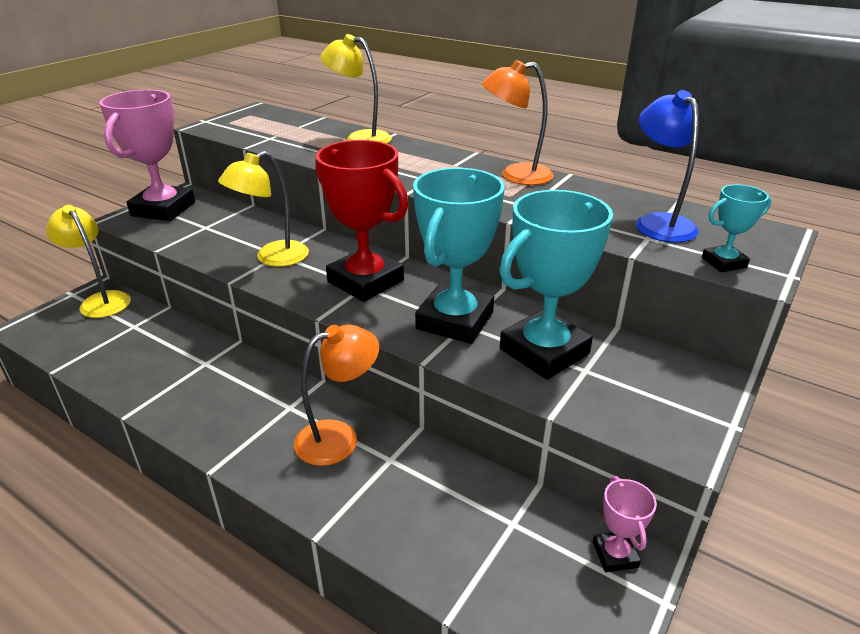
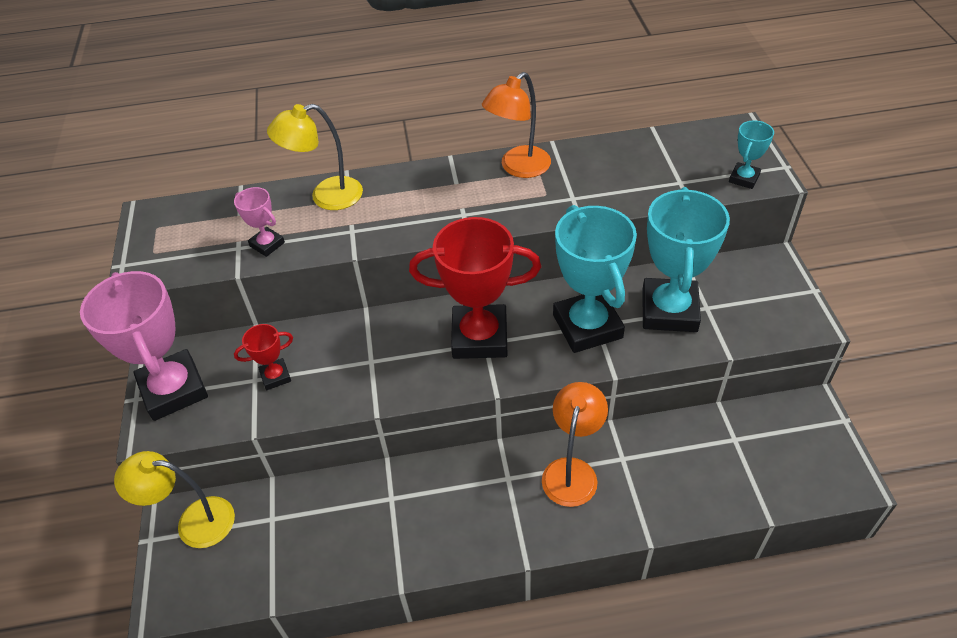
camera: 40 degrees left, 15 degrees up
yellow lamp [218,151,309,267] -> none
pink trophy [593,476,657,572] -> pink trophy moved to [234,187,285,257]
blue lamp [636,90,699,243] -> none
none -> red trophy [234,324,293,390]

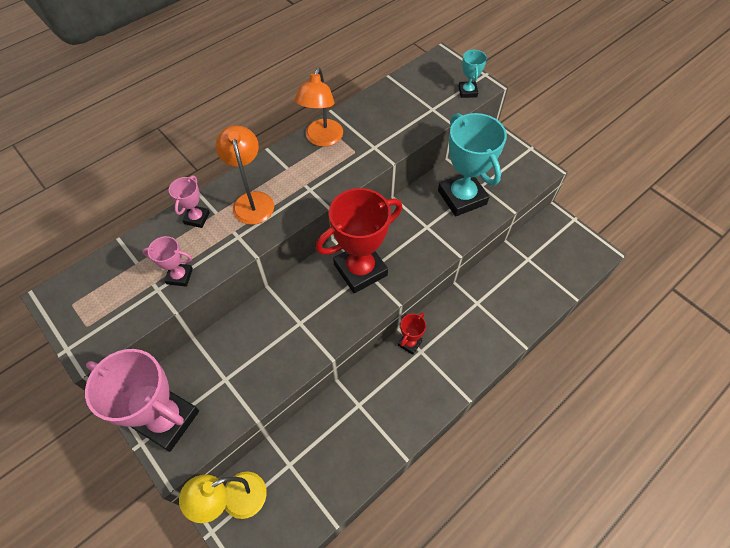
camera: 35 degrees left, 10 degrees up
red trophy [234,324,293,390] -> red trophy moved to [398,312,426,355]
yellow lamp [267,104,363,210] -> pink trophy [169,175,210,228]
orange lamp [542,382,608,507] -> orange lamp moved to [216,125,274,225]
turquoise trophy [553,205,637,353] -> none

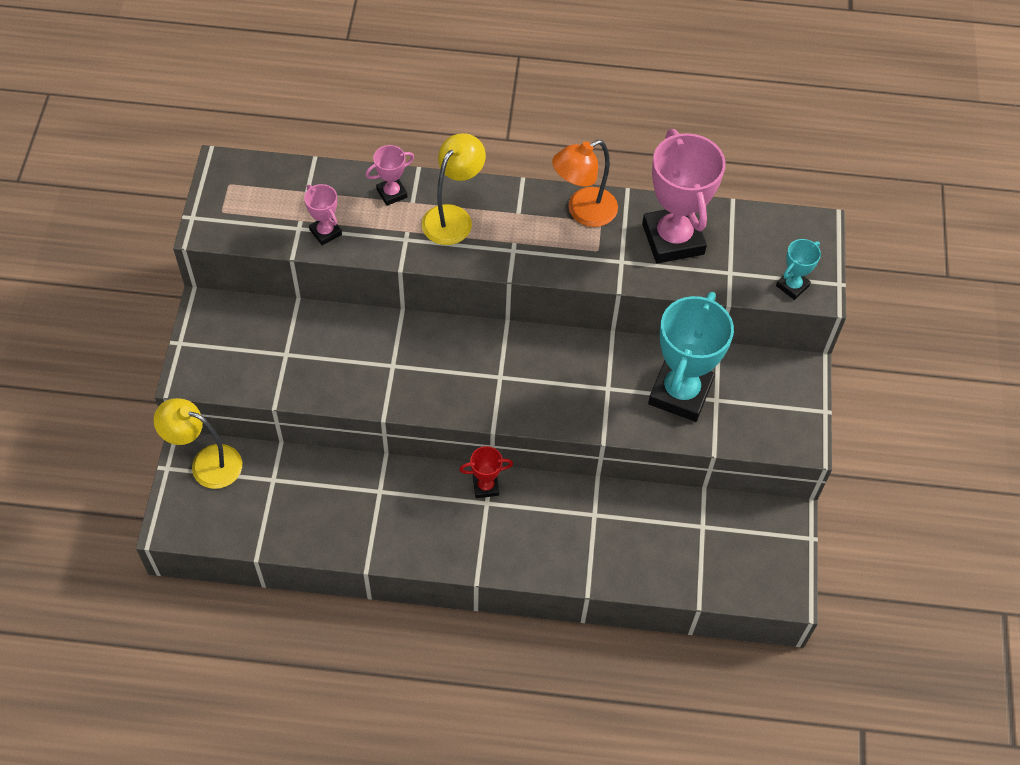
camera: 45 degrees right, 0 degrees up
pink trophy [85,349,199,452] -> pink trophy moved to [642,129,726,263]
orange lamp [216,125,274,225] -> yellow lamp [422,133,486,245]
red trophy [316,188,402,293] -> none

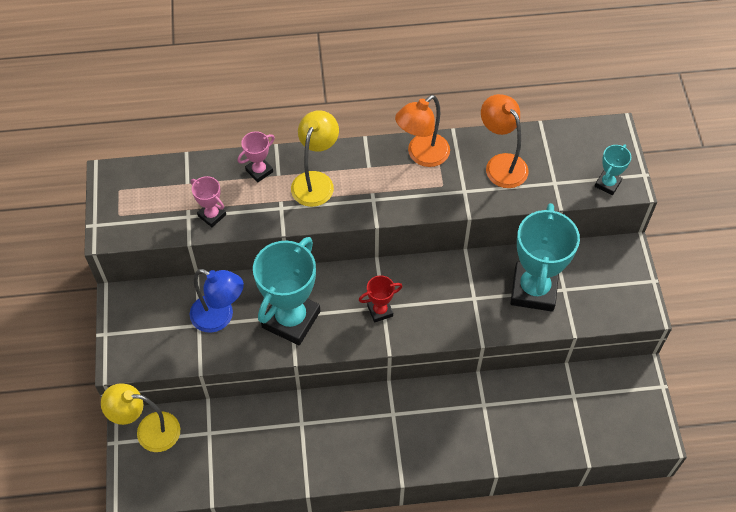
camera: 10 degrees left, 0 degrees up
red trophy [459,446,513,498] -> red trophy moved to [359,276,403,322]
pink trophy [642,129,726,263] -> orange lamp [481,94,528,188]
none -> blue lamp [190,269,244,333]
none -> turquoise trophy [253,237,320,345]

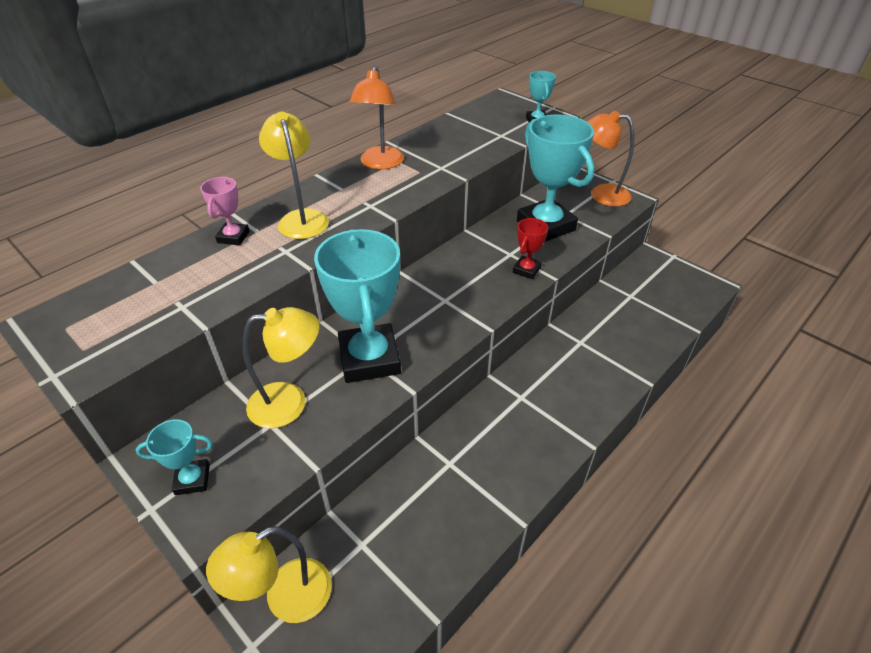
camera: 40 degrees left, 15 degrees down
blue lamp [190,269,244,333] -> yellow lamp [243,307,319,428]
pink trophy [191,176,226,227] -> none
red trophy [359,276,403,322] -> red trophy moved to [513,218,548,279]
orange lamp [481,94,528,188] -> orange lamp moved to [587,111,634,206]
none -> turquoise trophy [136,419,213,495]

